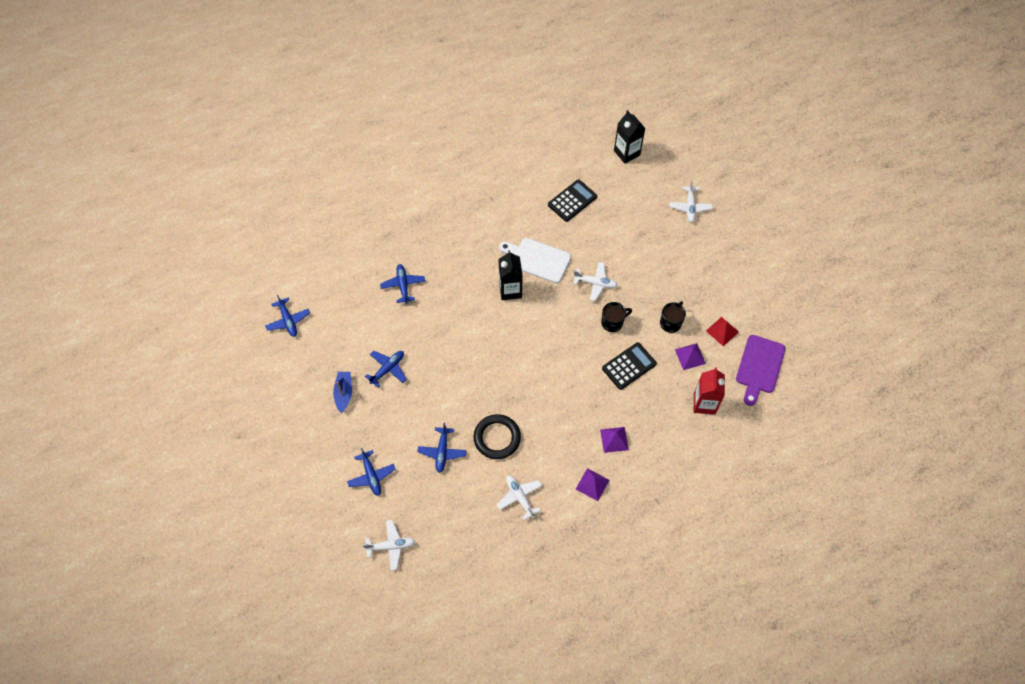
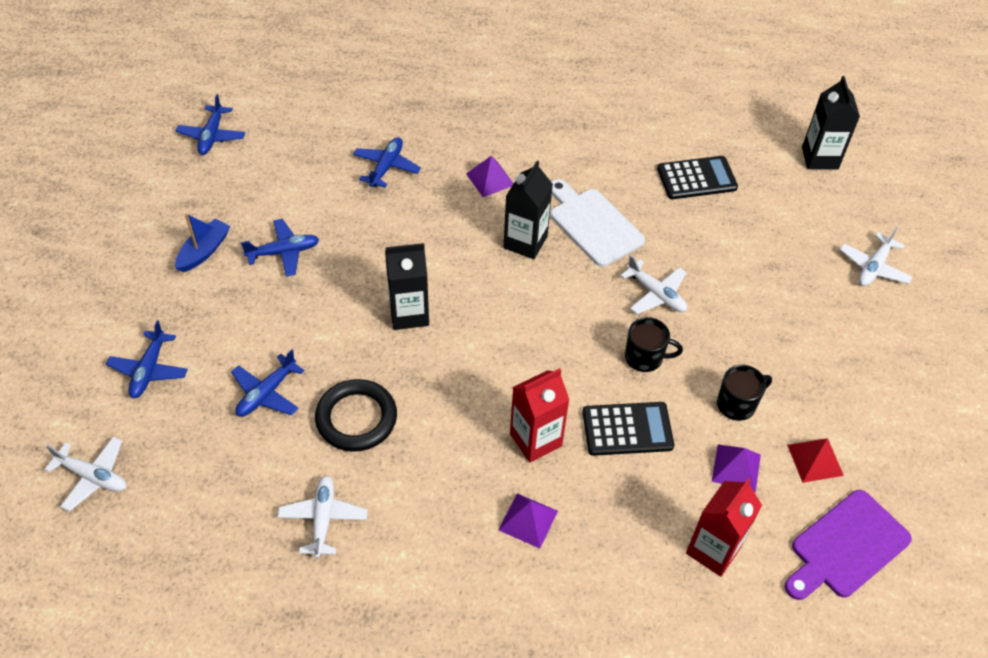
camera: 30 degrees right, 10 degrees down
purple pyramid [576,468,609,501] -> purple pyramid moved to [466,156,514,197]
none -> black carton [385,243,429,330]
none -> red carton [510,368,569,463]

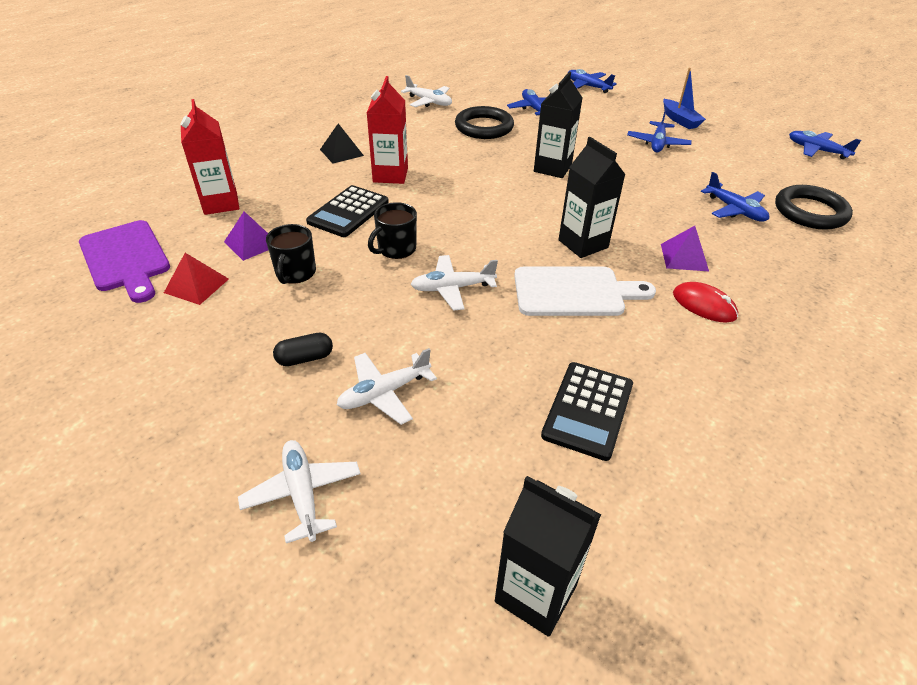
camera: 125 degrees right, 10 degrees down
white plane [44,437,126,512] -> white plane moved to [337,348,437,425]
purple pyramid [499,493,558,548] -> black pyramid [320,123,364,164]
purple cutting board [785,490,912,600] -> purple cutting board turned 150 degrees clockwise [79,220,170,303]
none -> black capsule [273,333,333,366]
none -> red mouse [673,282,738,323]
none -> black ring [775,185,853,230]

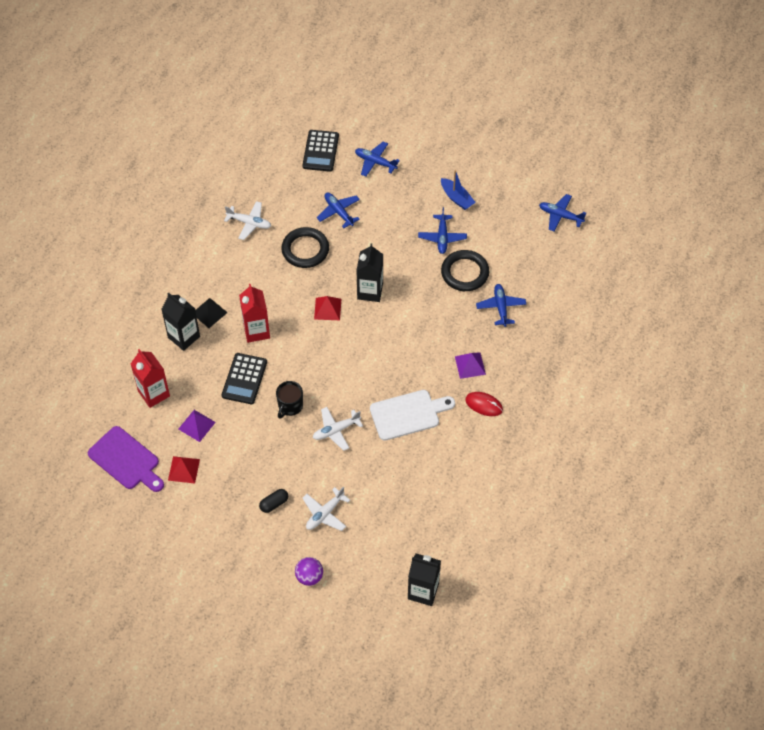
camera: 15 degrees left, 15 degrees up
white plane [238,440,361,543] -> purple ball [295,557,323,586]
black mug [266,224,316,284] -> none
black calculator [541,362,633,461] -> black calculator moved to [302,130,339,172]
black carton [558,137,626,258] -> black carton moved to [161,293,200,351]
blue plane [701,172,769,222] -> blue plane turned 135 degrees counterclockwise [476,284,526,327]
black ring [775,185,853,230] -> black ring moved to [441,250,489,291]
none -> red pyramid [314,296,341,320]

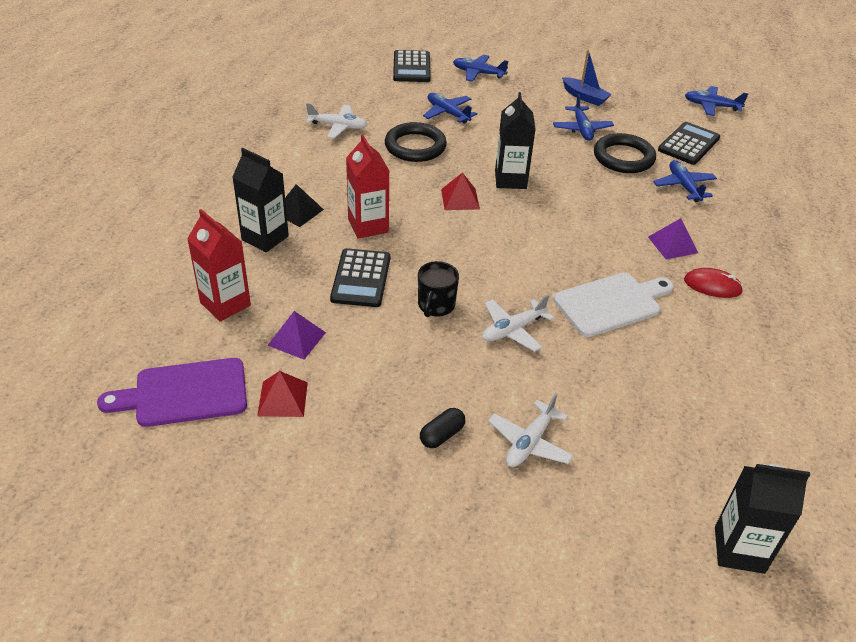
camera: 10 degrees left, 15 degrees down
purple cutting board [88,426,164,492] -> purple cutting board turned 135 degrees clockwise [97,358,247,427]
purple ball [295,557,323,586] -> none
none -> black calculator [658,122,720,165]

